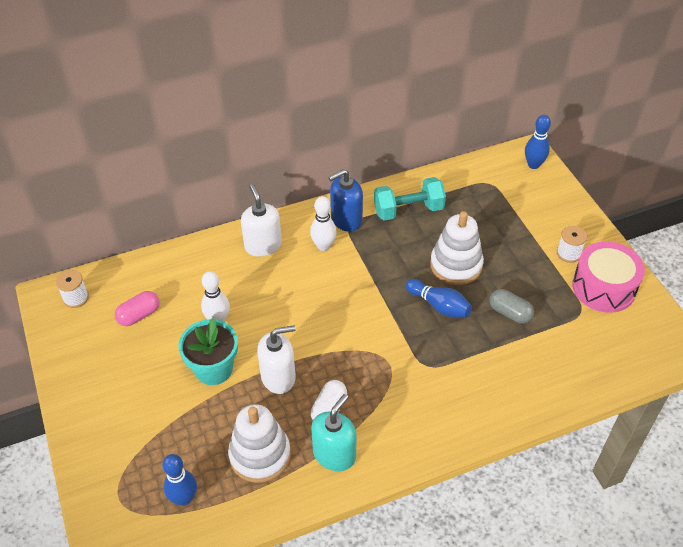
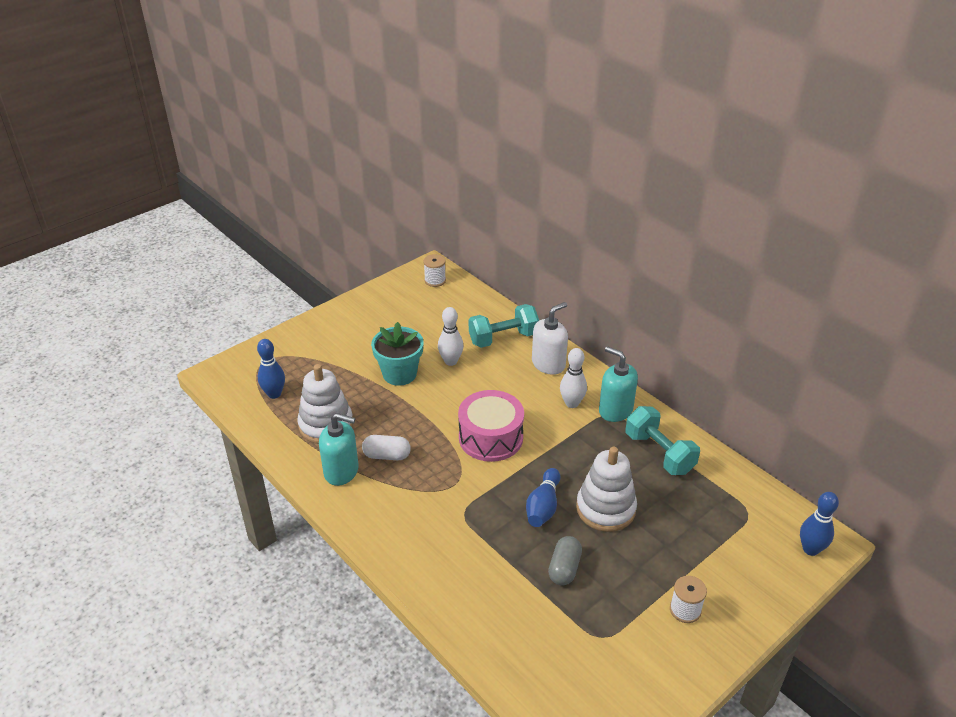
camera: 70 degrees right, 10 degrees down
pink capsule [115,291,160,326] -> none
white soap dispenser [257,325,296,394] -> none
blue soap dispenser [329,169,363,232] -> turquoise soap dispenser [599,346,638,422]
pink drum [572,241,645,313] -> pink drum moved to [458,390,524,462]
none -> turquoise dumbbell [469,304,539,348]

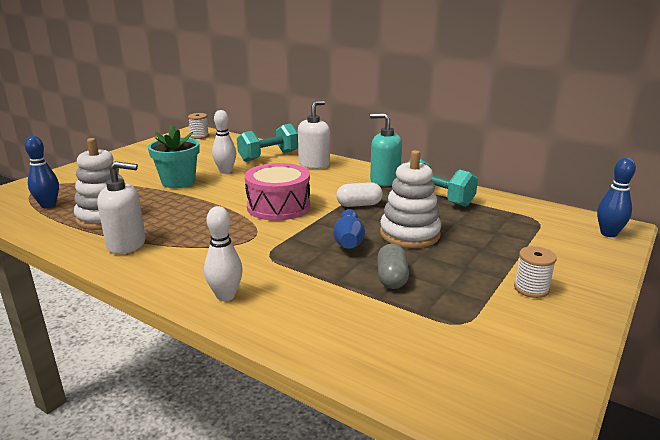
camera: 15 degrees left, 15 degrees down
turquoise soap dispenser [319,413,359,486] -> white soap dispenser [97,161,146,254]
white capsule [362,435,411,460] -> white capsule moved to [336,182,383,207]
white bowling pin [560,348,587,408] -> white bowling pin moved to [204,206,243,301]

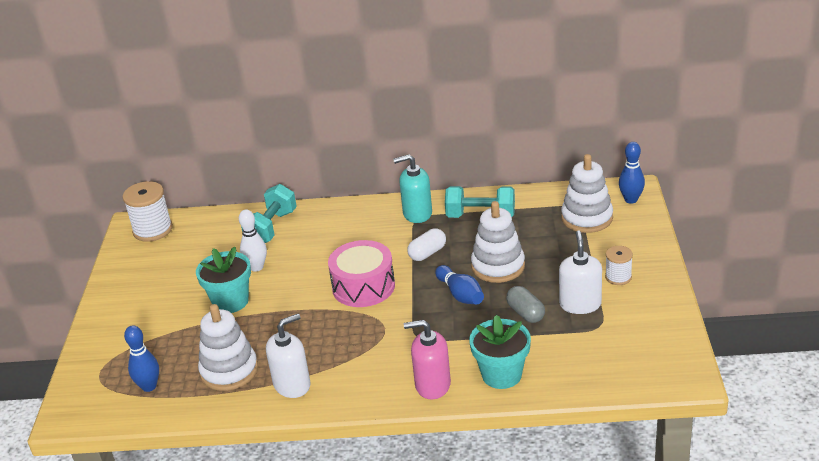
camera: 30 degrees left, 10 degrees up
white spool [188,113,209,139] -> white spool [122,181,173,242], size x1.71
white bowling pin [204,206,243,301] -> pink soap dispenser [404,320,451,399]
white soap dispenser [298,100,330,169] -> white soap dispenser moved to [559,230,602,314]
none -> turquoise flower pot [469,315,531,389]
none -> white stacking toy [561,154,613,233]

